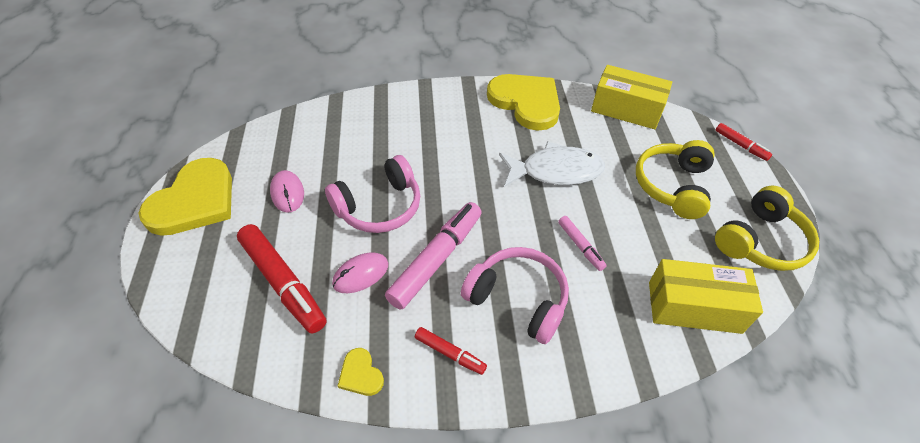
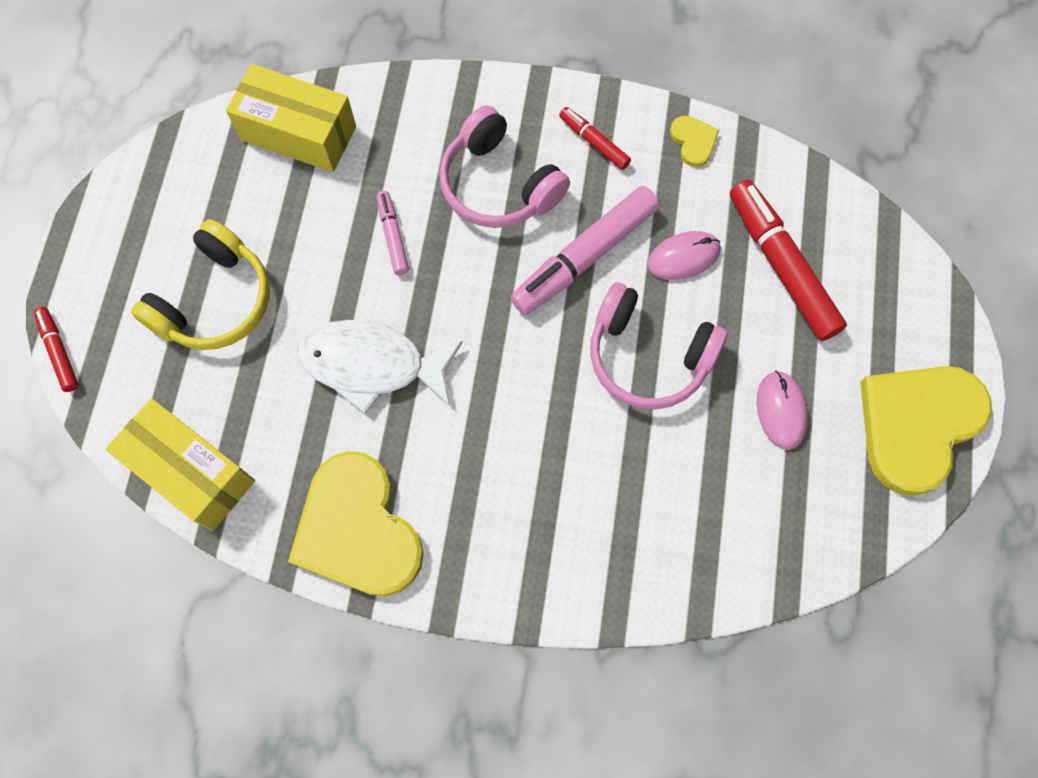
camera: 165 degrees left, 20 degrees up
pink headphones [325,155,420,233] -> pink headphones turned 135 degrees counterclockwise [590,283,727,410]
yellow headphones [715,186,819,271] -> none

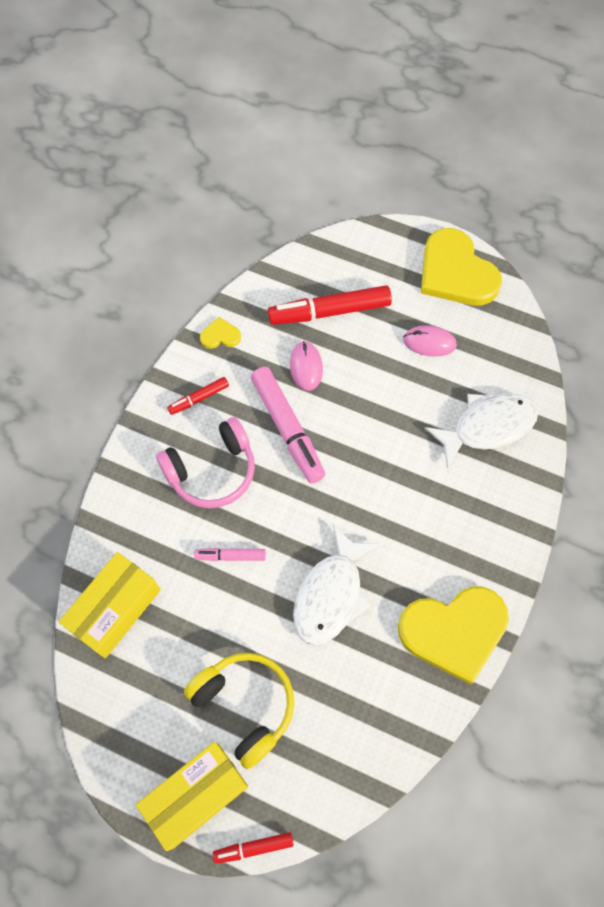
camera: 75 degrees left, 5 degrees down
yellow box [106,399,255,531] -> yellow box moved to [136,742,248,851]
pink headphones [590,283,727,410] -> none
none -> white fish [425,393,538,469]

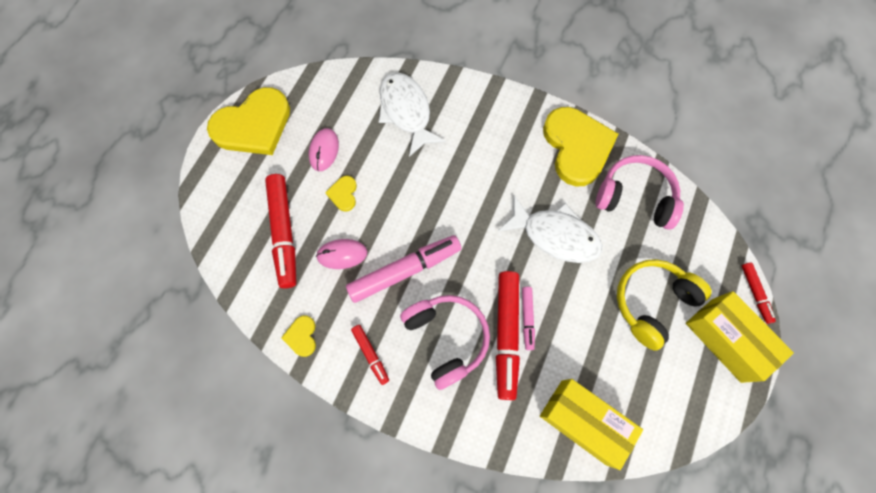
camera: 90 degrees left, 5 degrees up
none -> yellow heart [325,176,357,212]
none -> red marker [496,271,520,400]
none -> pink headphones [596,155,684,230]

